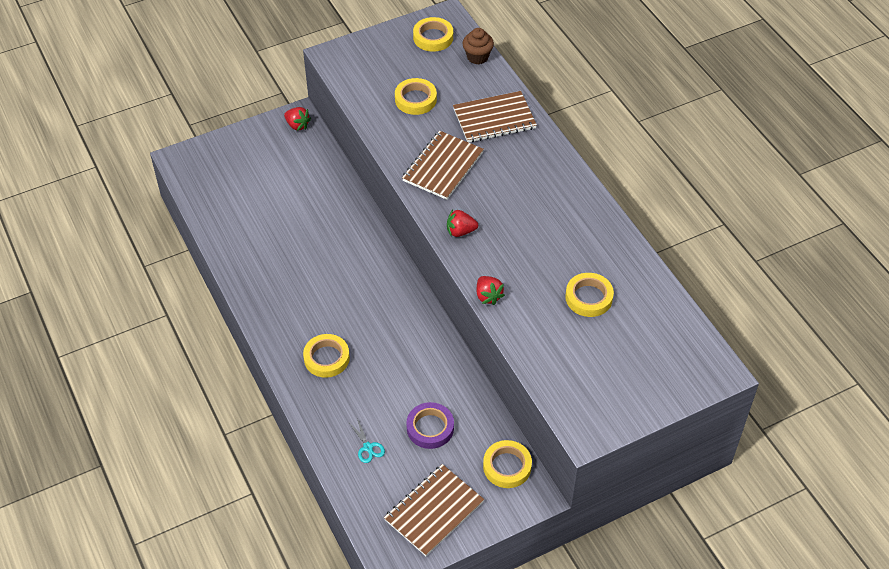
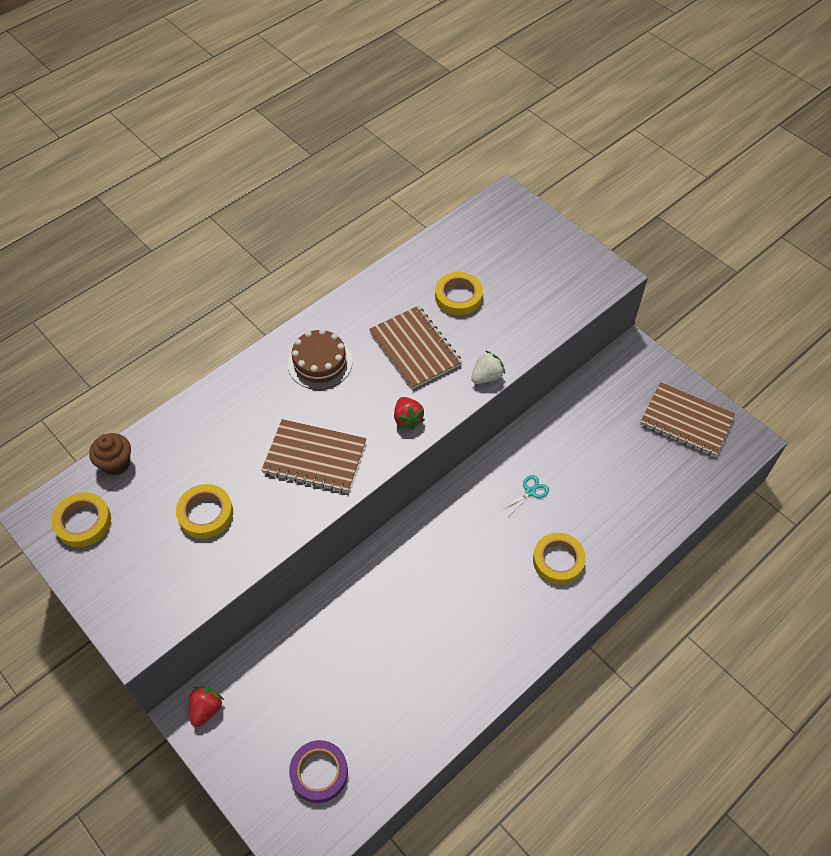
camera: 105 degrees left, 5 degrees up
turquoise scissors [349,418,385,463] -> turquoise scissors moved to [501,475,549,516]
purple tape [406,402,454,449] -> purple tape moved to [289,740,348,803]
brown notebook [453,91,537,143] -> brown notebook moved to [369,306,462,389]
red strawberry [477,276,505,305] -> white strawberry [471,350,505,384]
yellow tape [483,440,532,488] -> none
none -> brown cake [287,329,352,390]

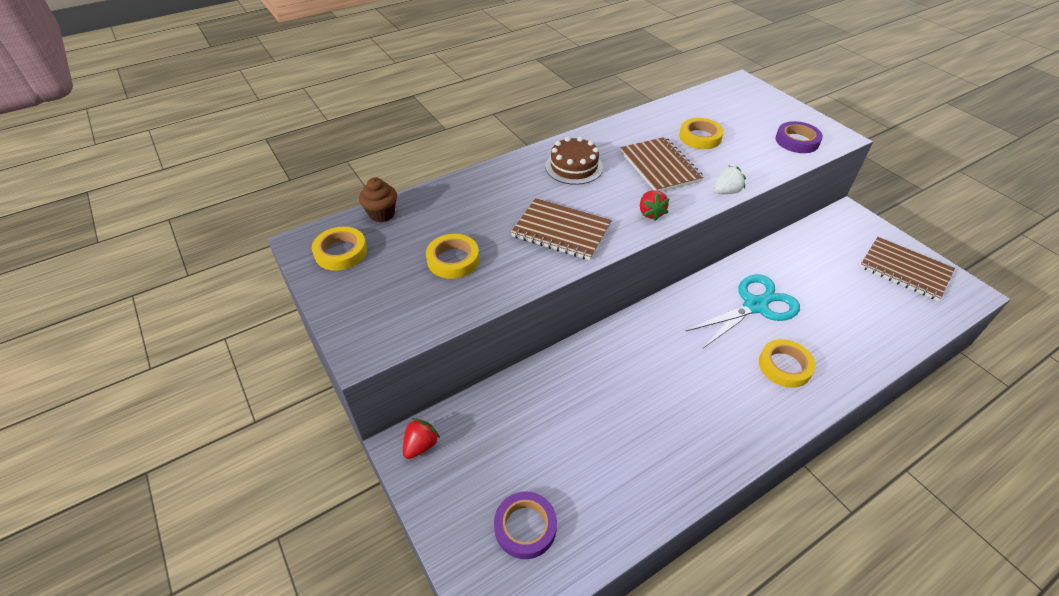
camera: 10 degrees right, 10 degrees down
turquoise scissors [501,475,549,516] -> turquoise scissors [685,274,800,349], size x2.40
none -> purple tape [776,121,823,153]

